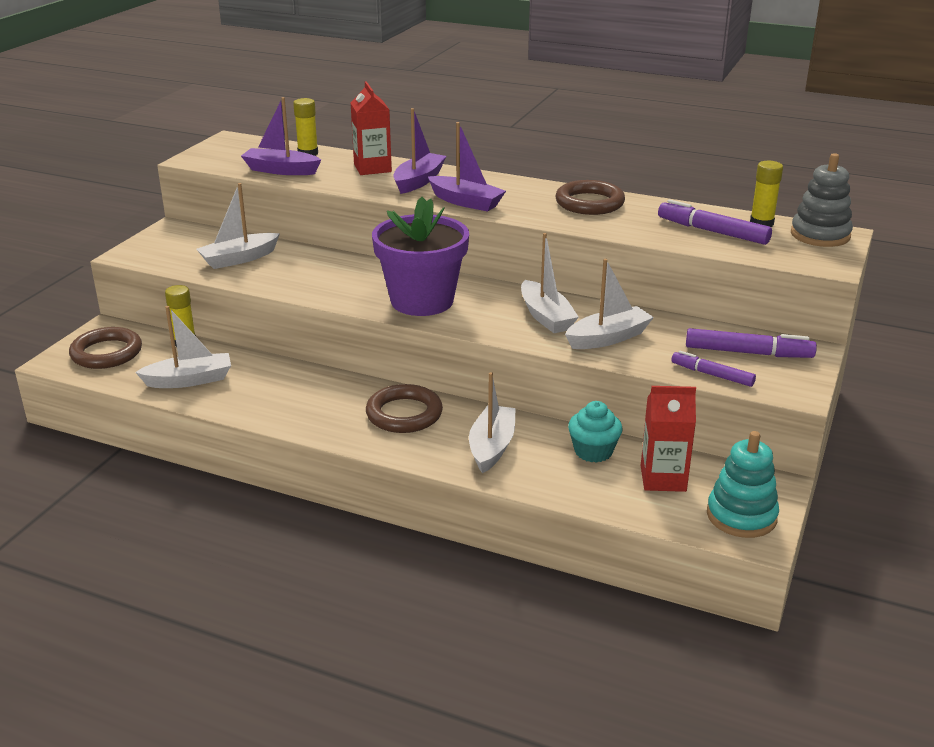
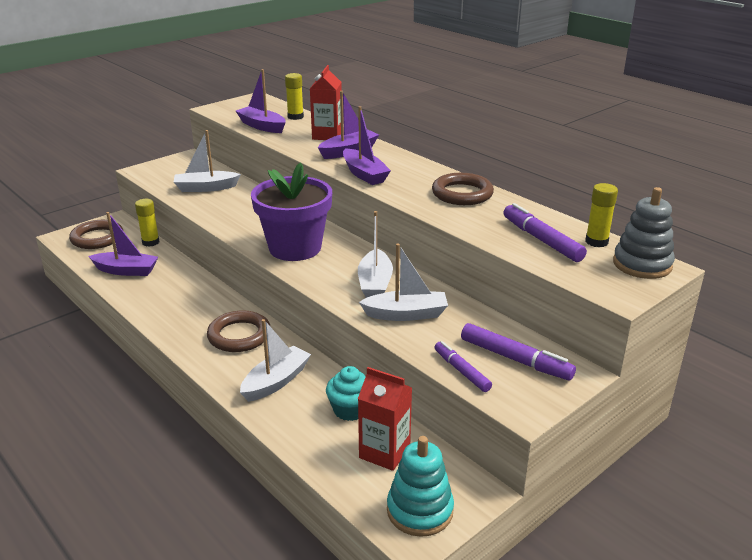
camera: 25 degrees right, 0 degrees up
white boat [135,306,231,388] -> purple boat [88,212,158,276]

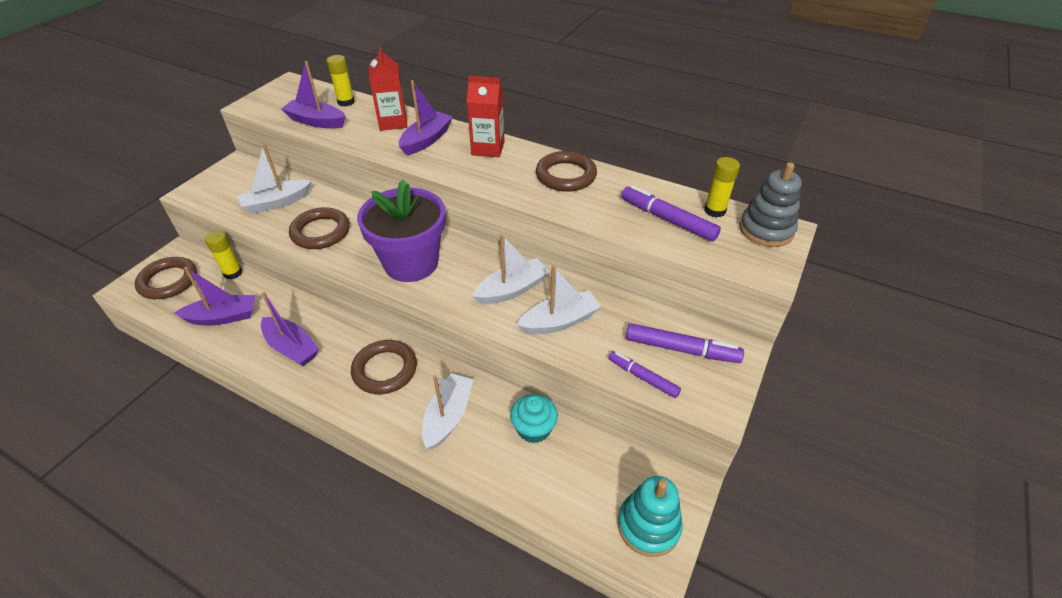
camera: 20 degrees left, 15 degrees up
purple boat [343,106,391,185] -> purple boat moved to [261,292,319,366]
white boat [358,211,393,298] -> white boat turned 105 degrees counterclockwise [472,234,550,304]
red carton [358,367,412,471] -> red carton moved to [467,76,505,157]
none -> brown ring [289,207,350,249]

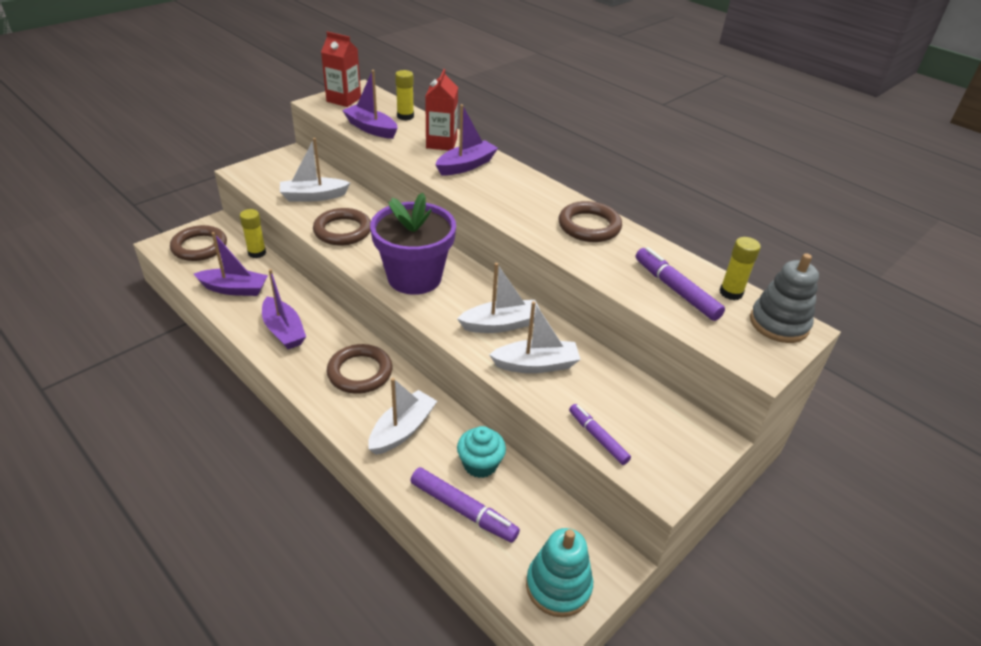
camera: 15 degrees right, 5 degrees down
red carton [467,76,505,157] -> red carton moved to [321,31,361,107]
purple marker [626,323,744,363] -> purple marker moved to [410,467,520,543]

